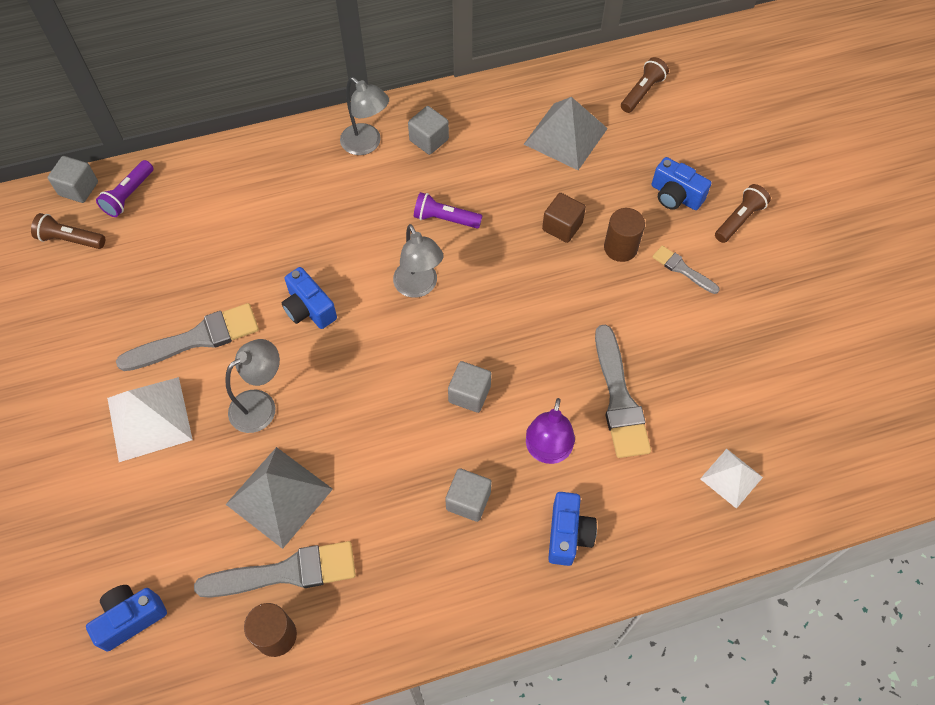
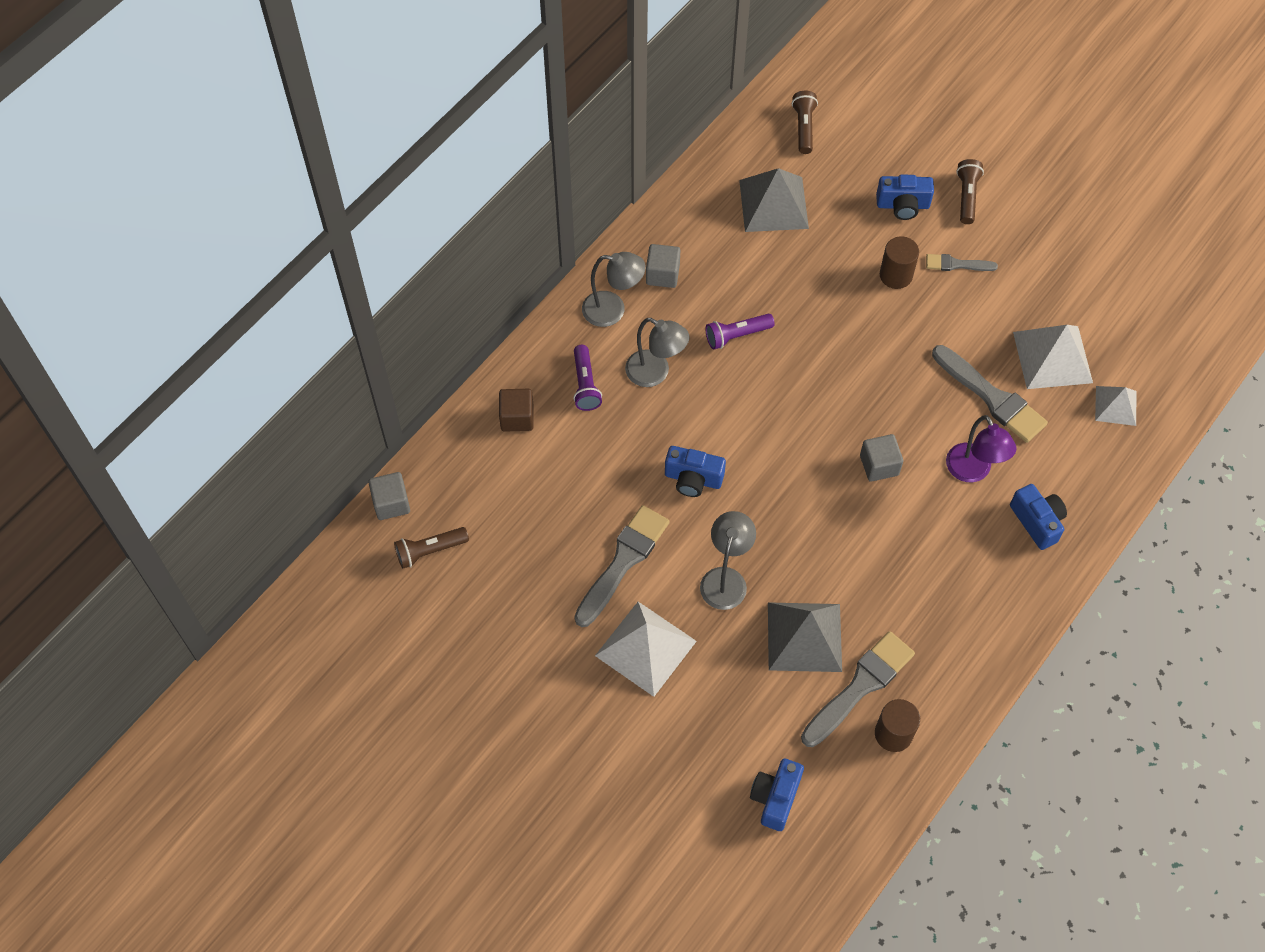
camera: 35 degrees left, 0 degrees up
purple flashlight [96,160,154,217] -> purple flashlight moved to [573,345,602,411]
grey lamp [393,224,443,298] -> grey lamp moved to [625,318,689,387]
grey cube [445,468,492,522] -> none
brown cube [542,193,586,243] -> brown cube moved to [499,389,534,432]
none -> white pyramid [1013,325,1093,389]

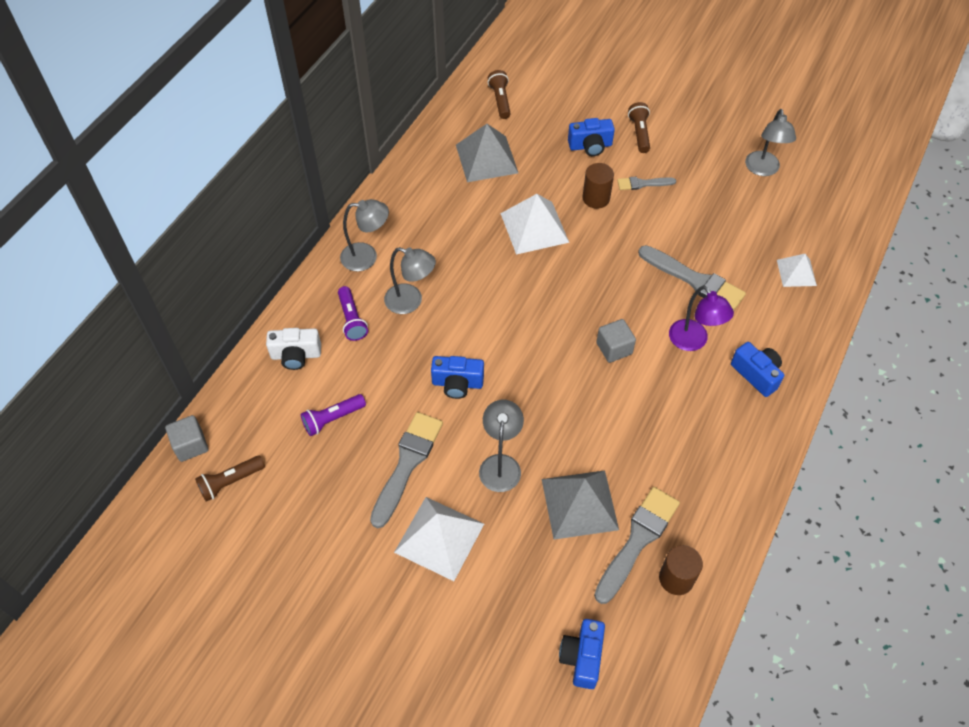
camera: 10 degrees left, 5 degrees down
brown cube [499,389,534,432] -> white camera [266,328,321,370]
grey cube [646,244,680,288] -> none
purple flashlight [706,314,775,350] -> purple flashlight moved to [301,394,366,436]
white pyramid [1013,325,1093,389] -> white pyramid moved to [500,194,569,255]
none -> grey lamp [745,109,796,176]

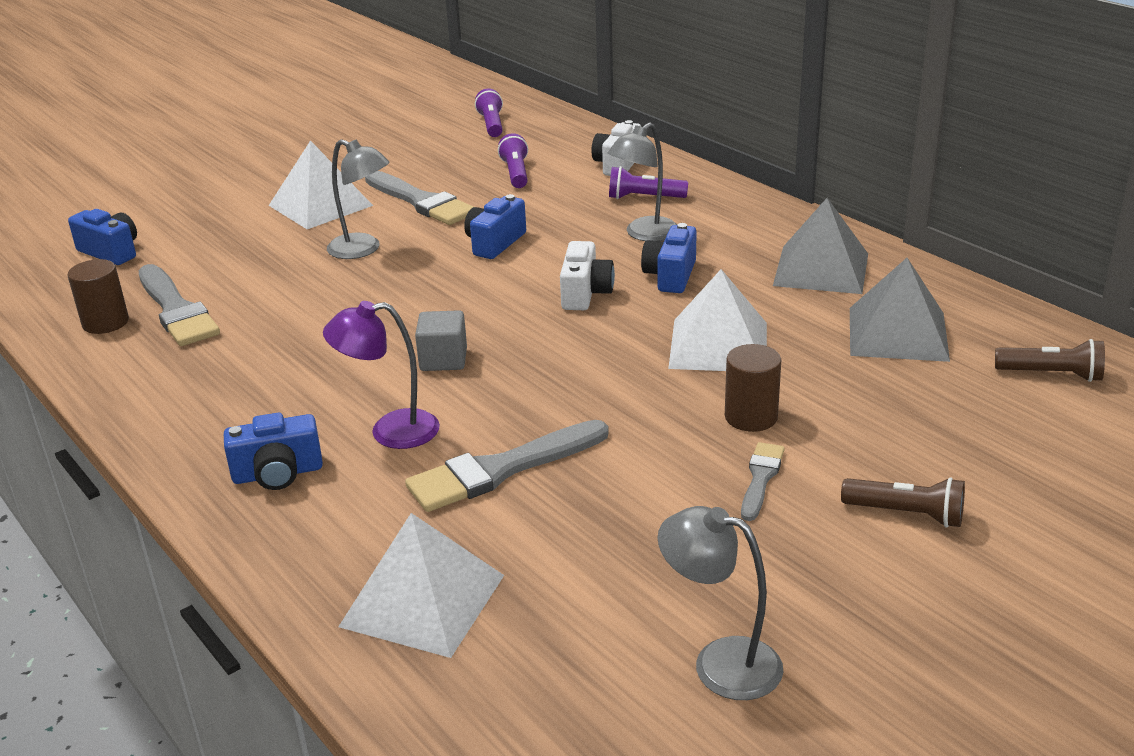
camera: 115 degrees right, 25 degrees down
grey cube [165,415,208,462] -> none
brown flashlight [195,456,265,501] -> purple flashlight [475,89,503,137]
grey lamp [340,199,389,271] -> none
grey pyramid [542,470,619,539] -> grey pyramid moved to [773,198,868,294]
blue camera [568,118,615,156] -> blue camera moved to [641,223,697,293]
white pyramid [777,254,817,287] -> white pyramid [338,513,504,658], size x1.68
none -> white camera [560,241,615,310]

